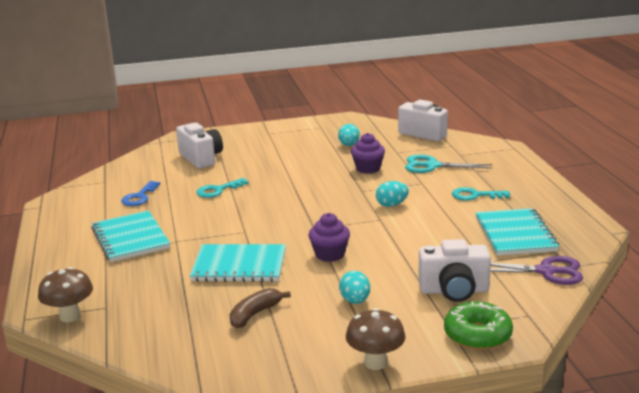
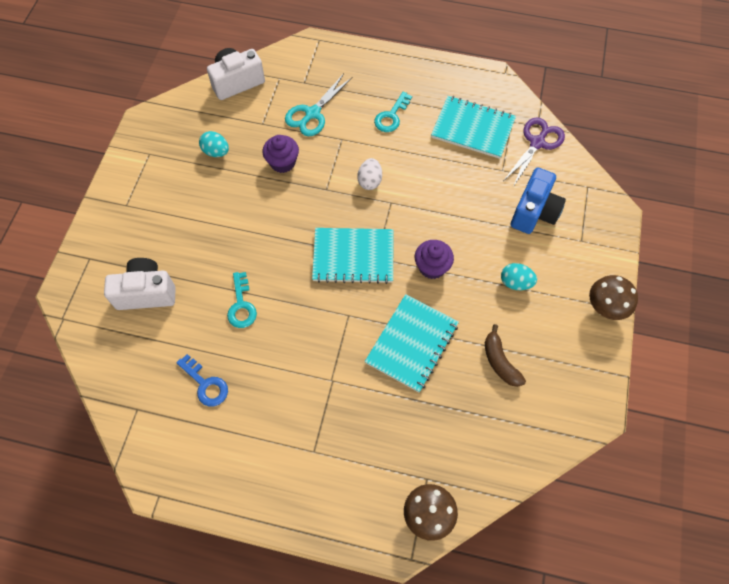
camera: 65 degrees left, 40 degrees up
turquoise notebook [91,211,170,262] -> turquoise notebook moved to [312,228,393,284]
turquoise egg [376,181,409,207] -> white egg [357,158,382,190]
white camera [418,239,491,302] -> blue camera [511,167,566,234]
green donut [444,301,513,350] -> none

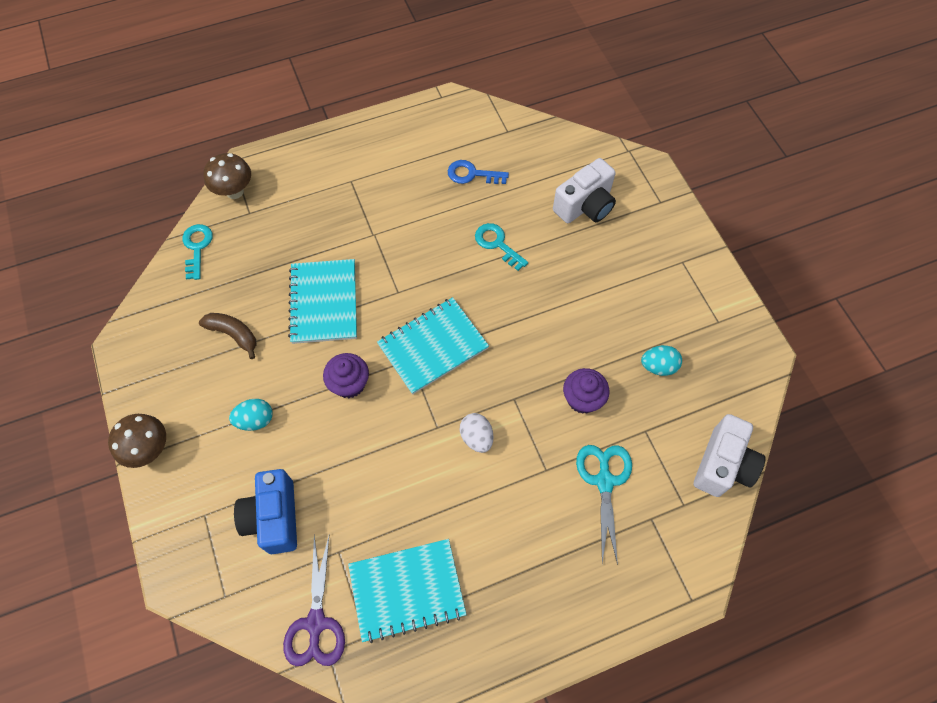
camera: 145 degrees right, 0 degrees up
turquoise key [374,92,412,132] -> turquoise key moved to [182,224,213,280]

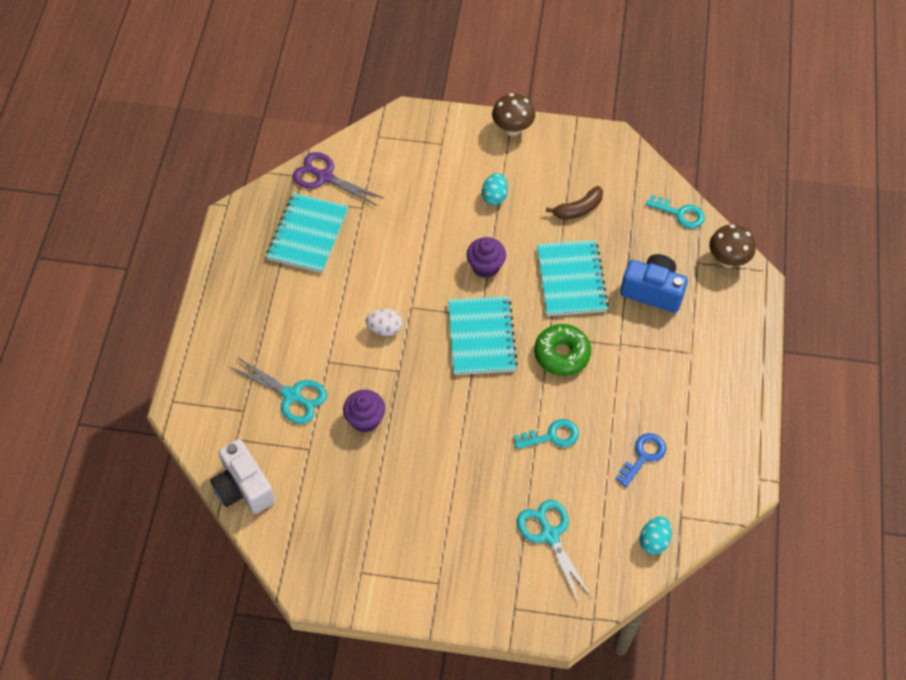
camera: 120 degrees right, 5 degrees down
blue camera [234,469,297,554] -> blue camera moved to [620,254,688,313]
turquoise notebook [288,259,357,344] -> turquoise notebook turned 60 degrees clockwise [537,240,609,316]
white camera [553,158,616,223] -> turquoise scissors [517,500,592,602]
turquoise egg [641,345,682,376] -> turquoise egg moved to [639,516,672,555]
none -> green donut [534,324,591,376]

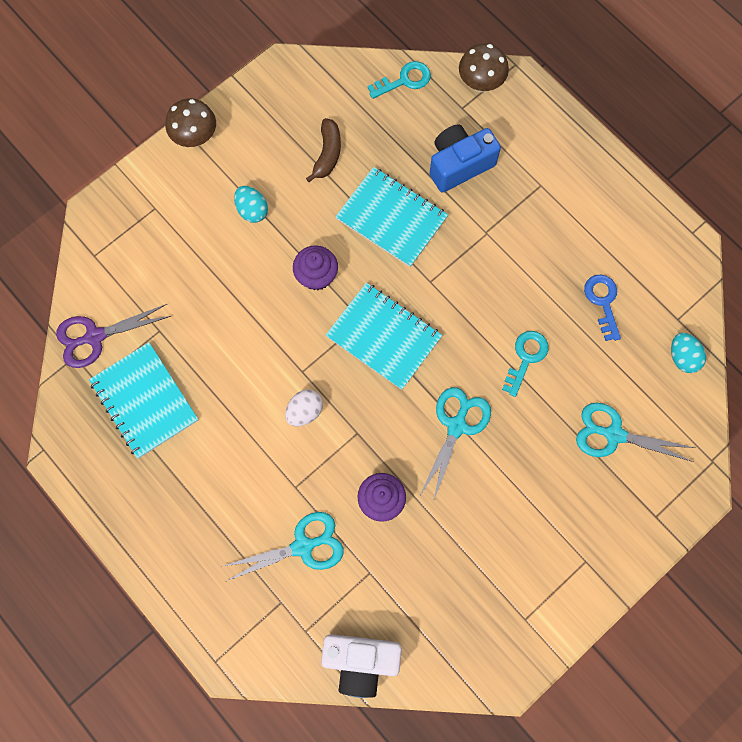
camera: 50 degrees left, 15 degrees up
green donut [534,324,591,376] -> none
none -> turquoise scissors [419,387,491,502]

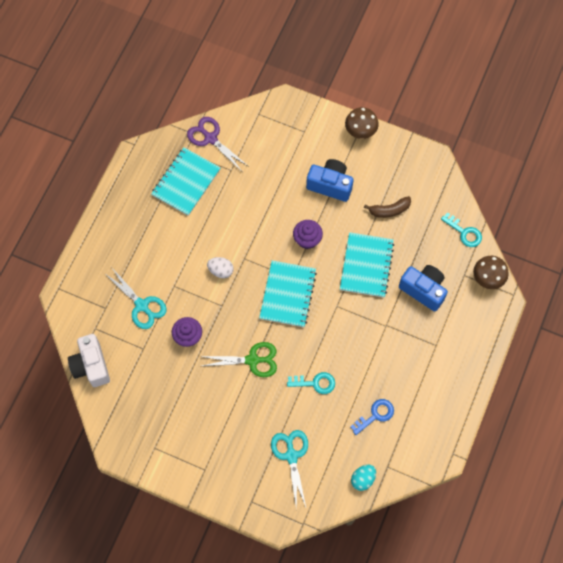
camera: 65 degrees right, 5 degrees down
turquoise egg [234,186,268,223] -> blue camera [306,159,353,202]
turquoise scissors [419,387,491,502] -> green scissors [200,342,277,377]

